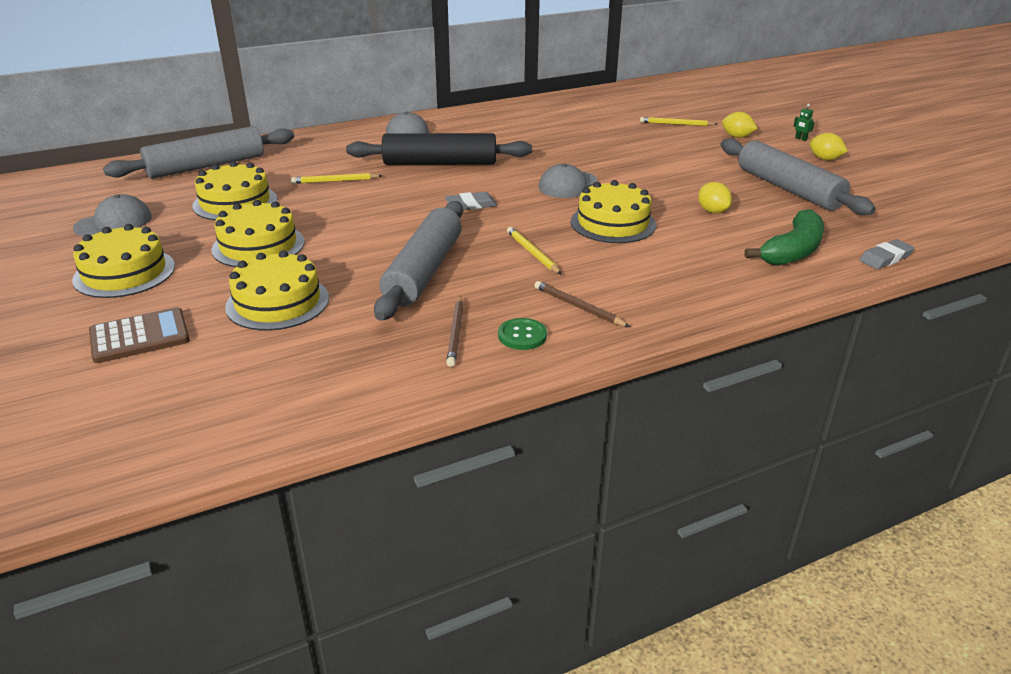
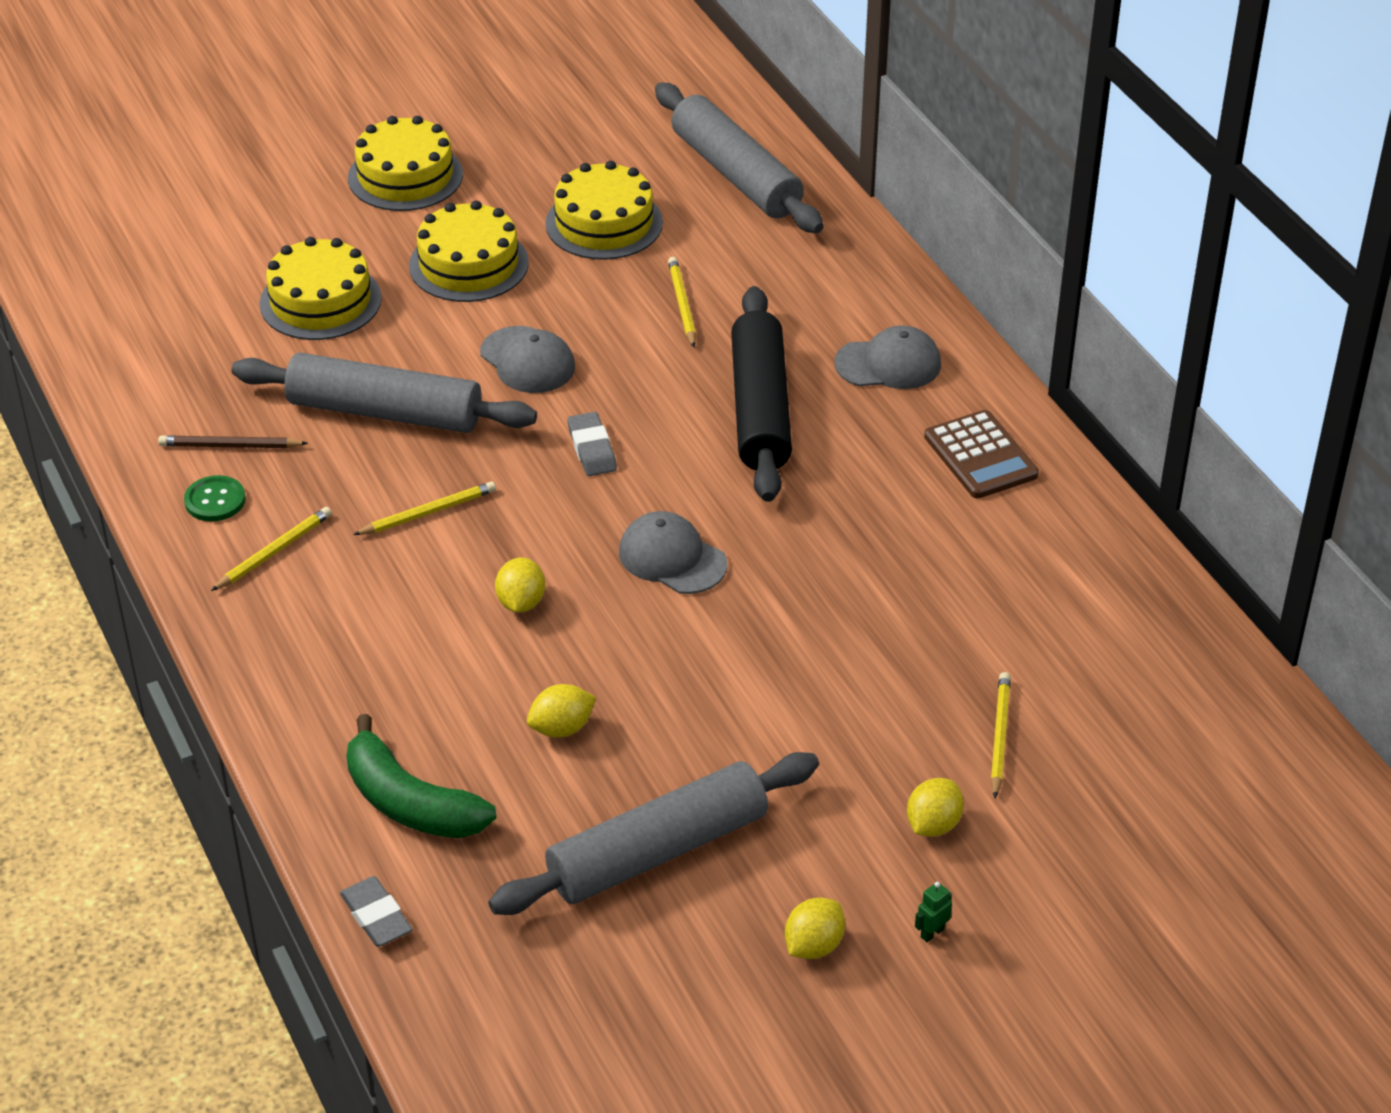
camera: 90 degrees right, 10 degrees up
grey cap [73,194,152,237] -> grey cap moved to [480,326,575,393]
brown calculator [89,307,190,363] -> brown calculator moved to [924,410,1039,498]
brown pencil [534,281,630,327] -> yellow pencil [211,507,332,591]
yellow cake [571,180,656,243] -> yellow lemon [495,557,545,613]

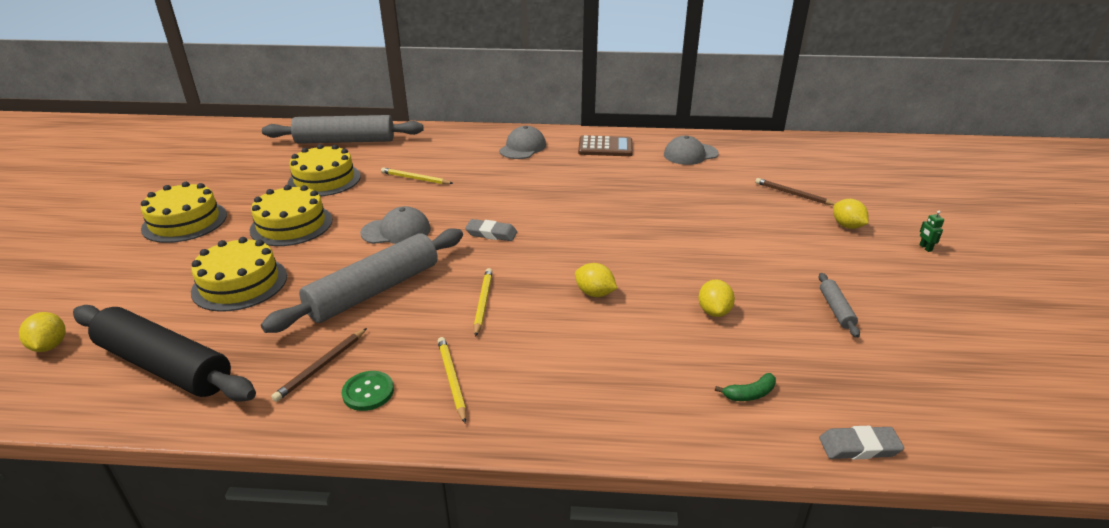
camera: 60 degrees left, 10 degrees down
green banana [346,714,496,838] -> green banana [715,373,776,401], size x0.45
grey rolling pin [488,752,819,915] -> grey rolling pin [819,273,860,338], size x0.43
grey cap [619,511,727,594] -> grey cap moved to [664,136,719,165]
black rolling pin [731,286,792,502] -> black rolling pin moved to [73,305,256,402]
yellow lemon [785,898,845,959] -> yellow lemon moved to [19,312,66,352]
yellow pencil [991,672,1011,798] -> brown pencil [755,178,836,205]

